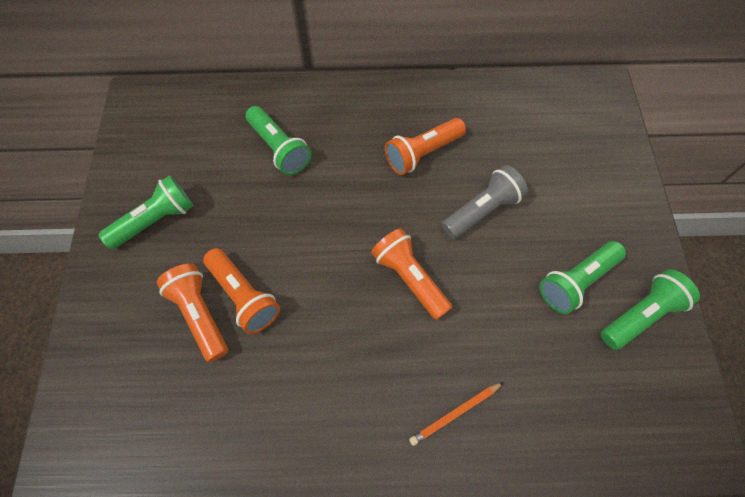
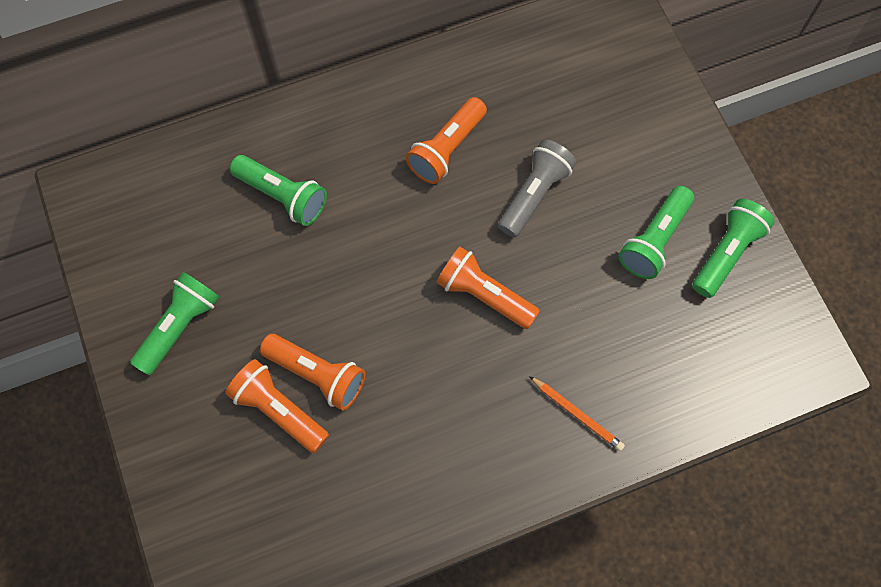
camera: 20 degrees left, 5 degrees up
orange pencil [409,382,504,446] -> orange pencil turned 90 degrees counterclockwise [529,376,625,451]

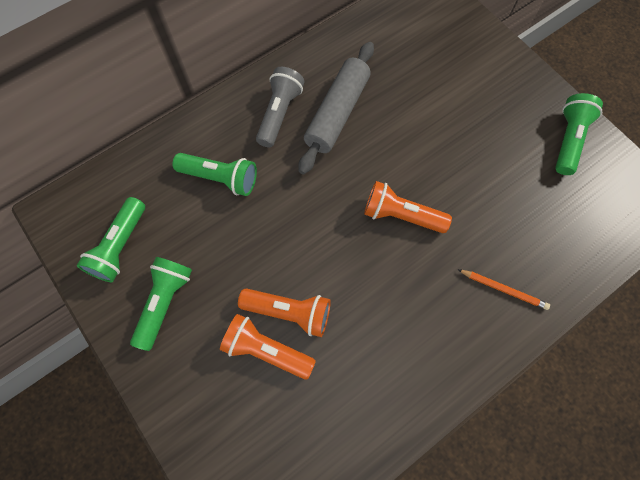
camera: 15 degrees left, 0 degrees up
orange flashlight [405,97,487,184] -> grey rolling pin [298,42,374,175]
grey flashlight [498,140,577,237] -> grey flashlight moved to [256,67,304,148]
green flashlight [619,186,694,279] -> green flashlight moved to [77,197,145,282]

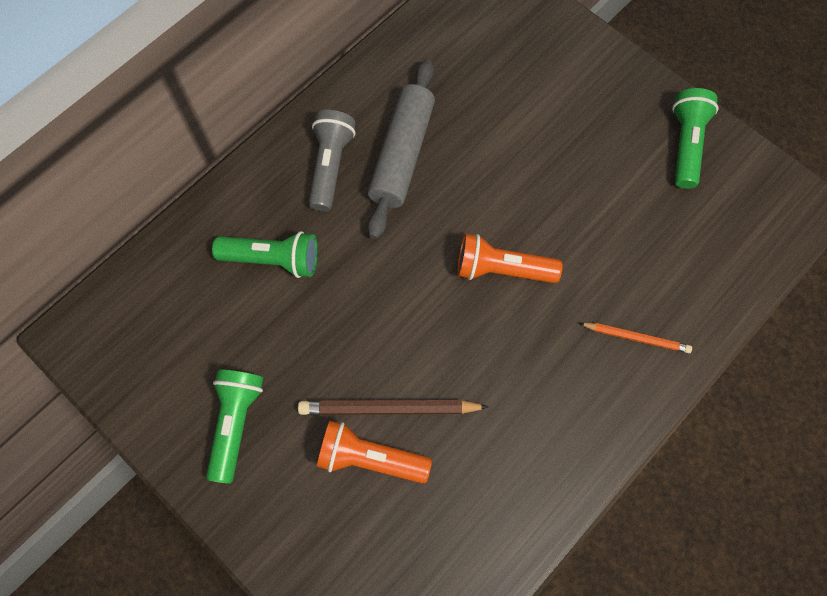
camera: 10 degrees left, 0 degrees up
green flashlight [77,197,145,282] -> none
orange flashlight [238,288,331,337] -> brown pencil [298,400,489,415]

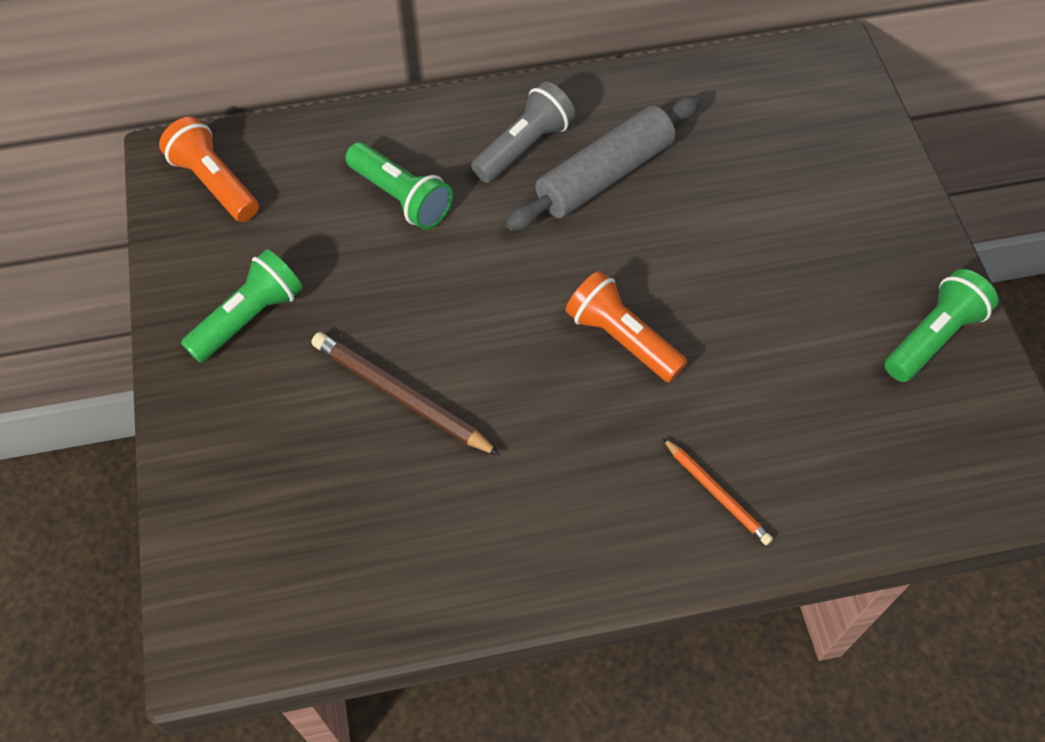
camera: 35 degrees right, 10 degrees down
orange flashlight [317,421,432,484] -> orange flashlight moved to [159,117,259,222]

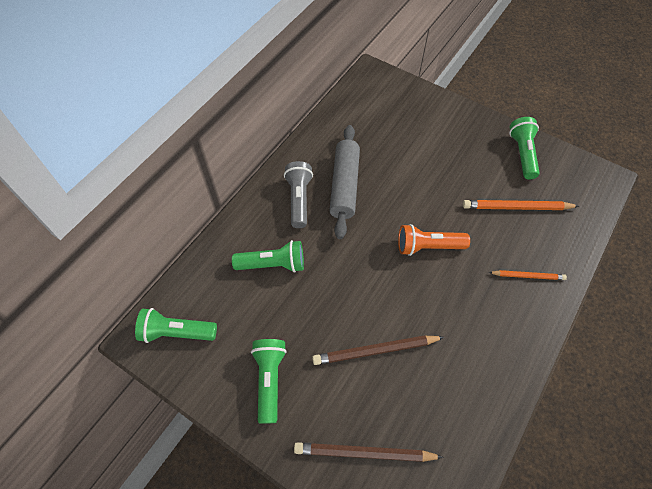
camera: 45 degrees left, 0 degrees up
orange flashlight [159,117,259,222] -> green flashlight [135,308,217,343]
none -> brown pencil [294,442,444,462]
none -> orange pencil [463,200,579,210]

